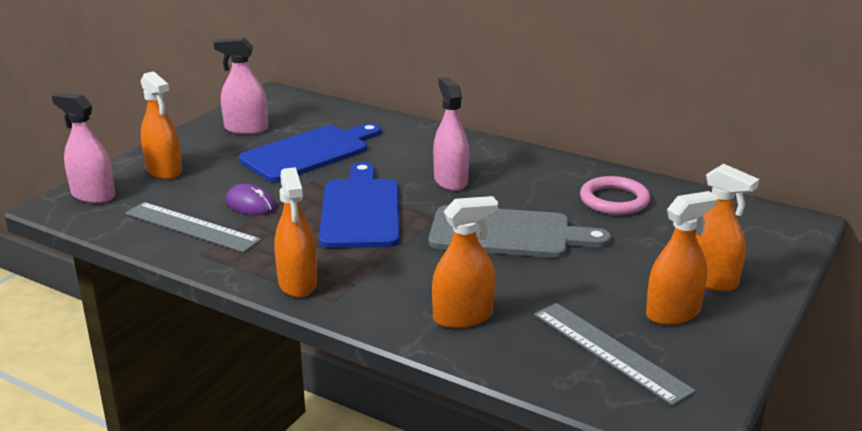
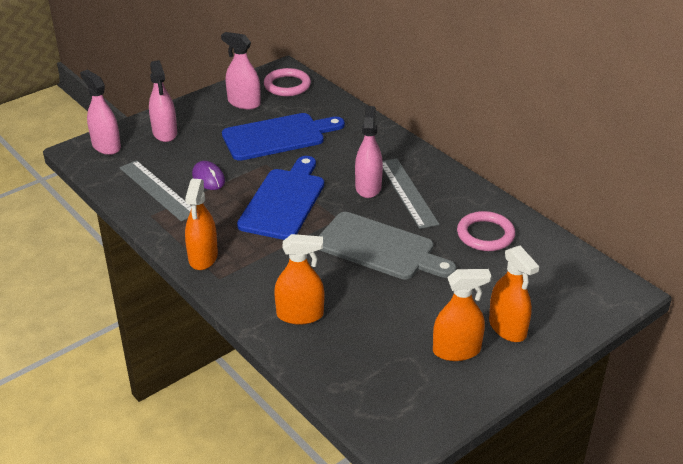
camera: 20 degrees right, 10 degrees up
orange spray bottle [141,71,182,180] -> pink spray bottle [149,60,177,142]
grey ruler [534,303,696,406] -> grey ruler moved to [383,158,439,229]
none -> pink ring [264,68,311,96]

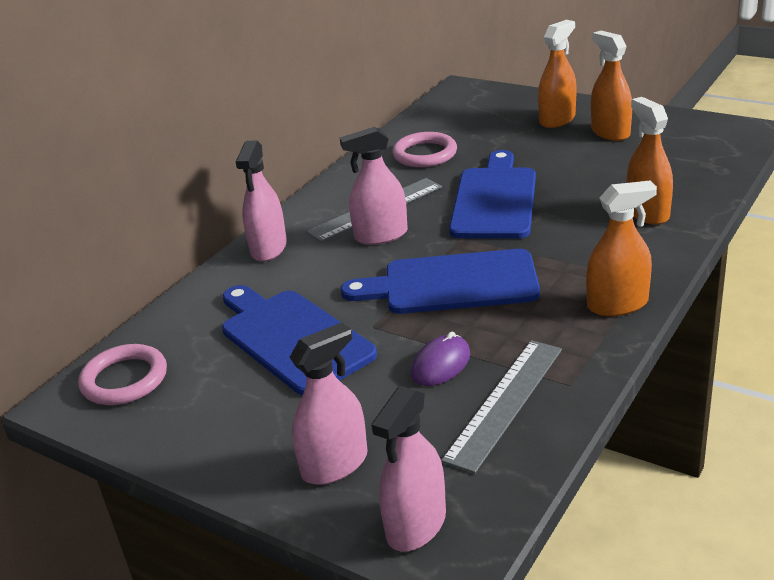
camera: 105 degrees left, 5 degrees down
pink spray bottle [221,32,261,109] -> pink spray bottle moved to [236,141,287,262]
grey cutting board [319,212,456,280] -> blue cutting board [449,150,536,239]

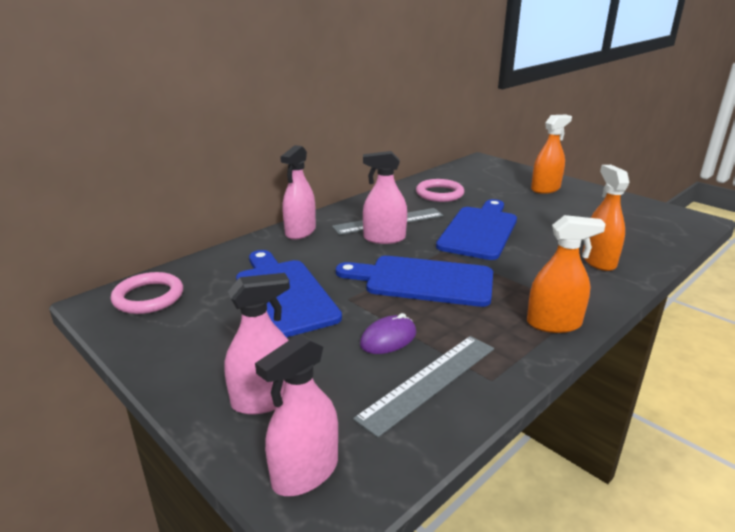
camera: 10 degrees right, 5 degrees down
orange spray bottle [591,31,632,141] -> none

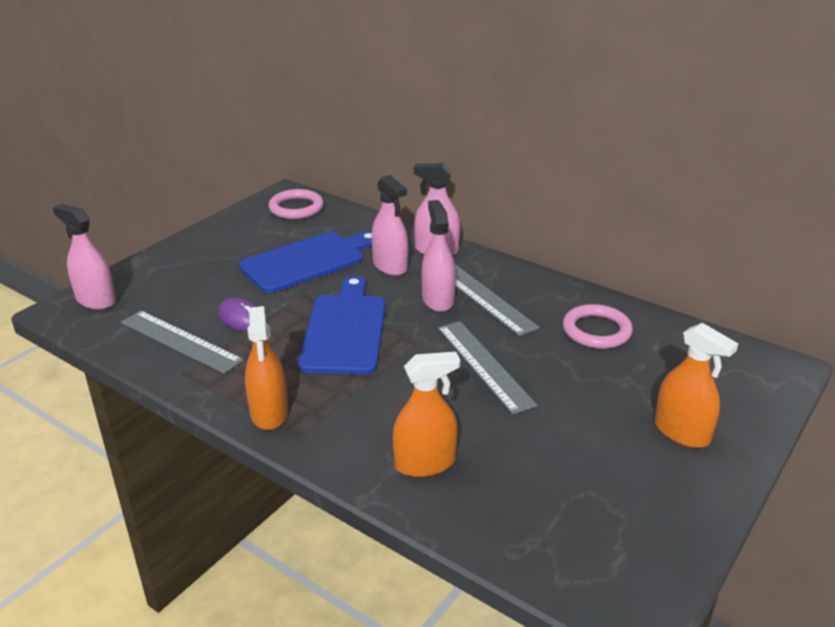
camera: 80 degrees right, 5 degrees up
pink spray bottle [224,273,290,414] -> pink spray bottle moved to [372,175,408,276]
blue cutting board [436,199,517,260] -> grey ruler [438,321,538,414]

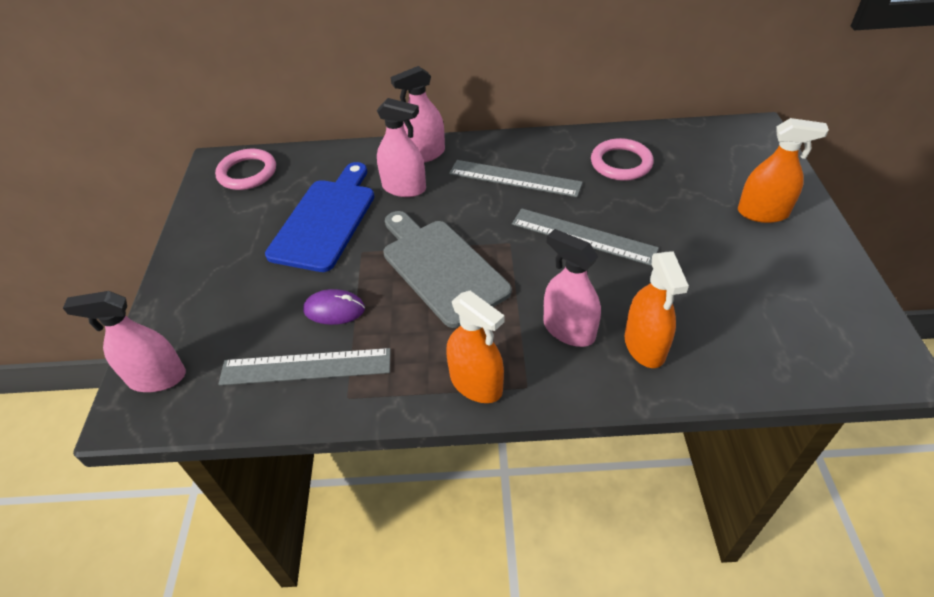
camera: 35 degrees left, 15 degrees up
blue cutting board [298,276,386,375] -> grey cutting board [383,211,512,328]
orange spray bottle [392,352,460,477] -> orange spray bottle turned 135 degrees clockwise [625,251,689,368]
pink spray bottle [422,200,456,312] -> pink spray bottle moved to [544,229,601,347]

